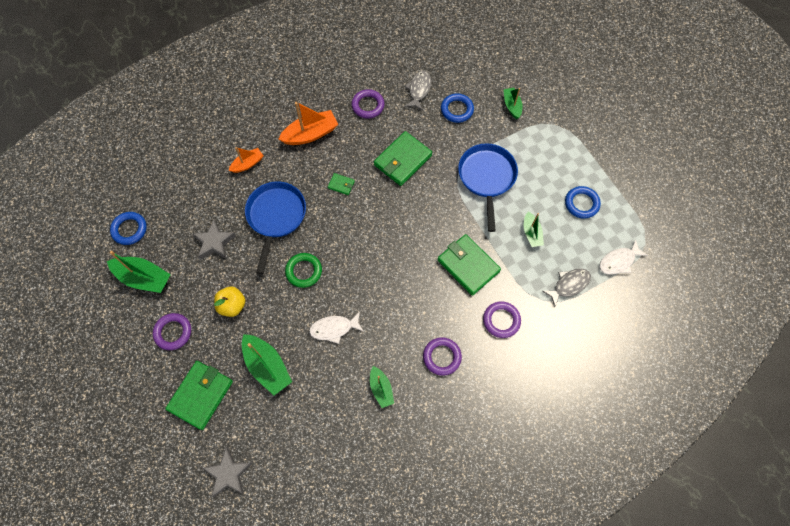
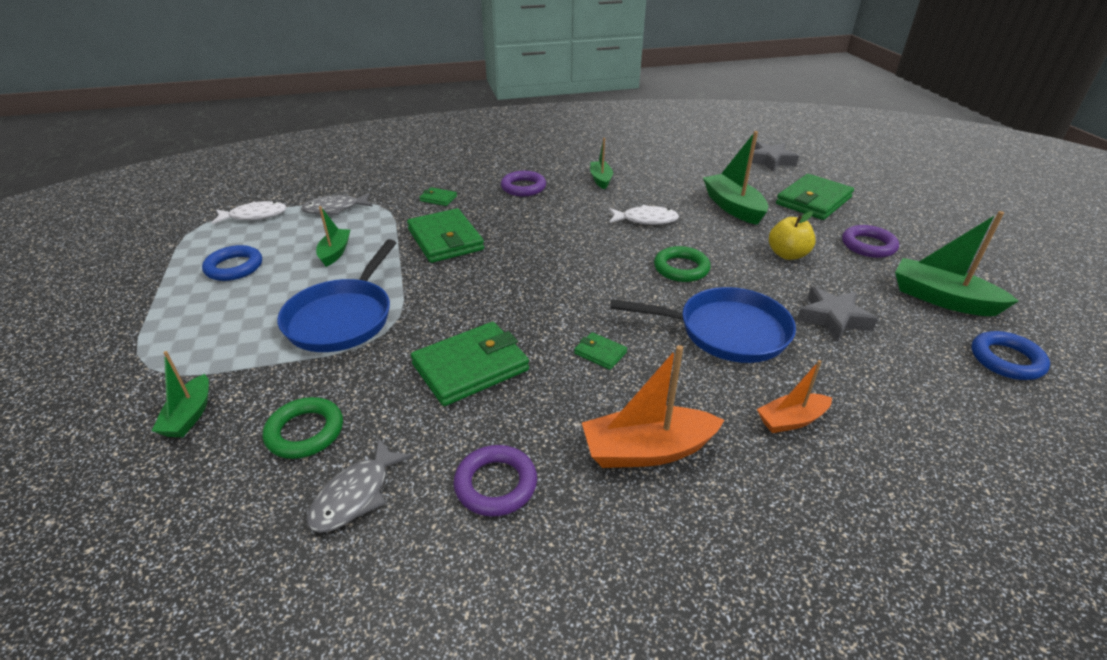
camera: 165 degrees left, 30 degrees down
blue pan [245,181,306,274] -> blue pan turned 105 degrees counterclockwise [610,287,796,363]
blue ring [441,93,474,123] -> green ring [263,397,343,459]
purple ring [483,301,521,338] -> green wallet [419,187,457,206]

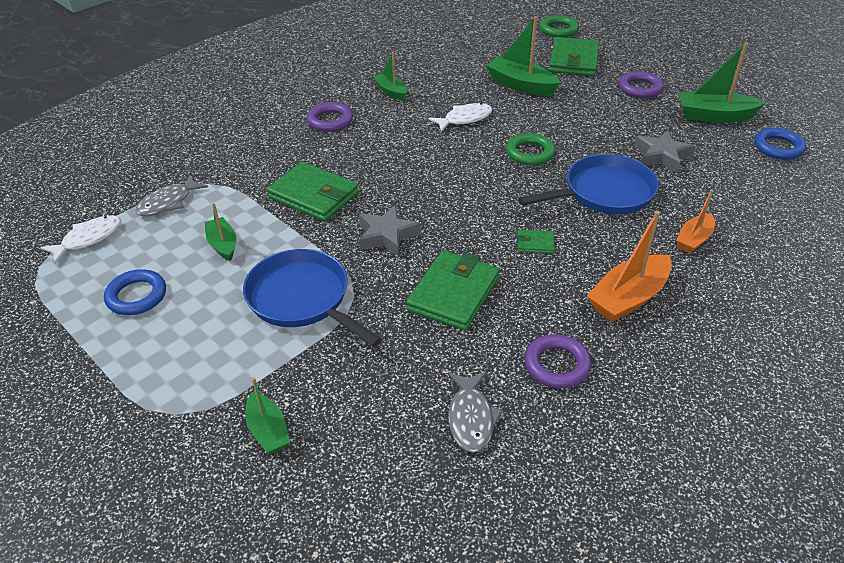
camera: 30 degrees left, 5 degrees up
green ring [263,397,343,459] -> green ring moved to [539,15,579,37]
blue pan [277,239,396,352] -> blue pan turned 150 degrees clockwise [243,249,382,347]
green wallet [419,187,457,206] -> none
grey star [752,142,799,172] -> grey star moved to [359,205,421,256]
yellow apple [769,212,816,260] -> none

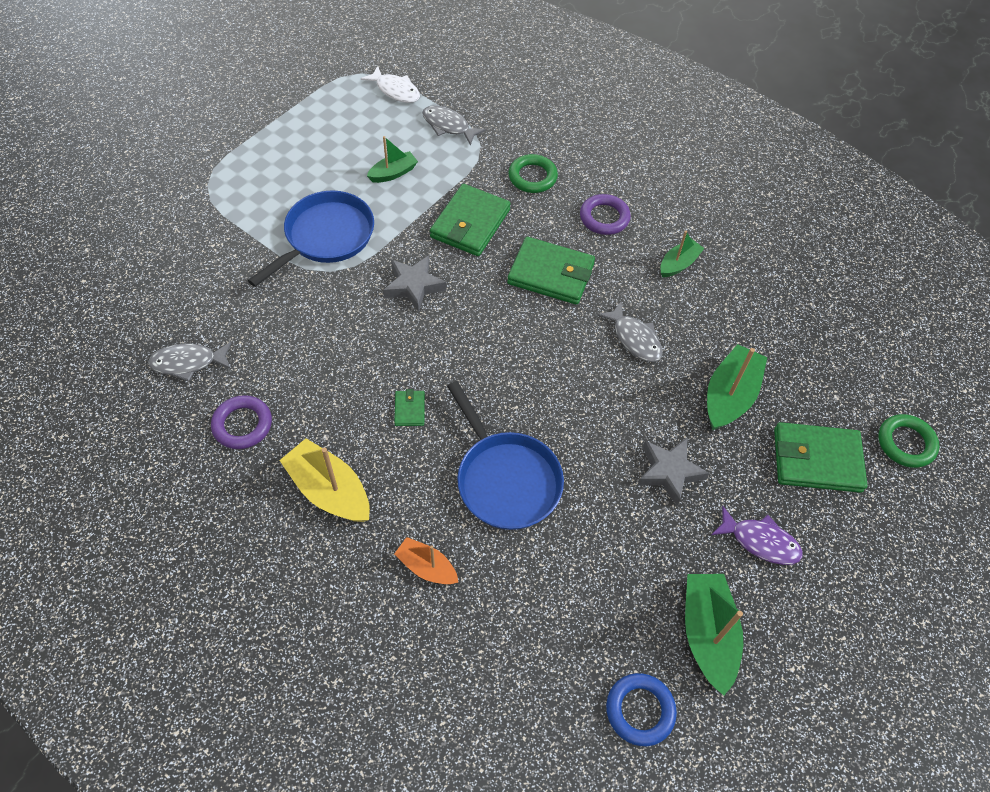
camera: 80 degrees right, 15 degrees up
blue ring [104,269,166,315] -> none
green boat [245,377,290,454] -> none
green wallet [406,250,500,331] -> green wallet moved to [507,237,595,305]
white fish [429,103,492,132] -> grey fish [597,302,663,362]
green ring [506,133,555,166] -> green ring moved to [508,154,558,193]
orange boat [587,211,672,322] -> yellow boat [279,438,370,522]
purple ring [619,71,664,98] -> purple fish [711,506,803,565]
grey star [634,130,695,173] -> grey star moved to [638,438,710,505]

